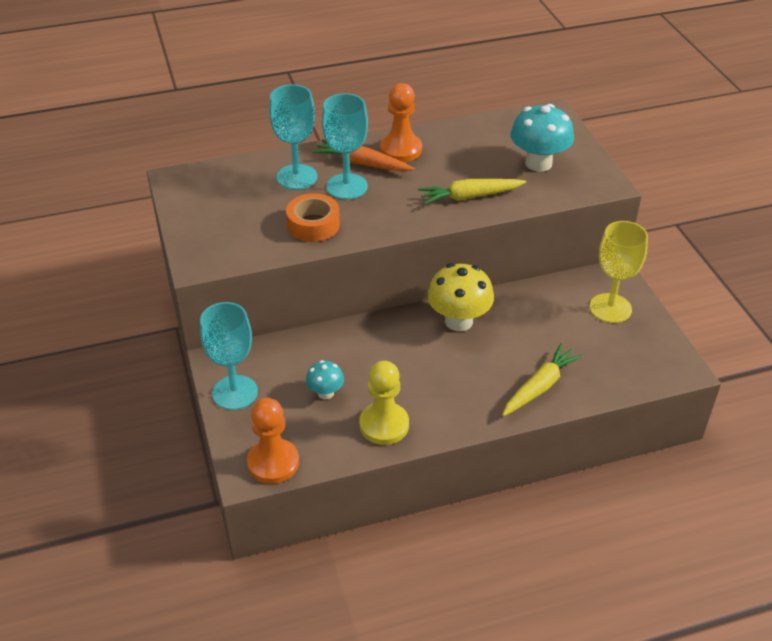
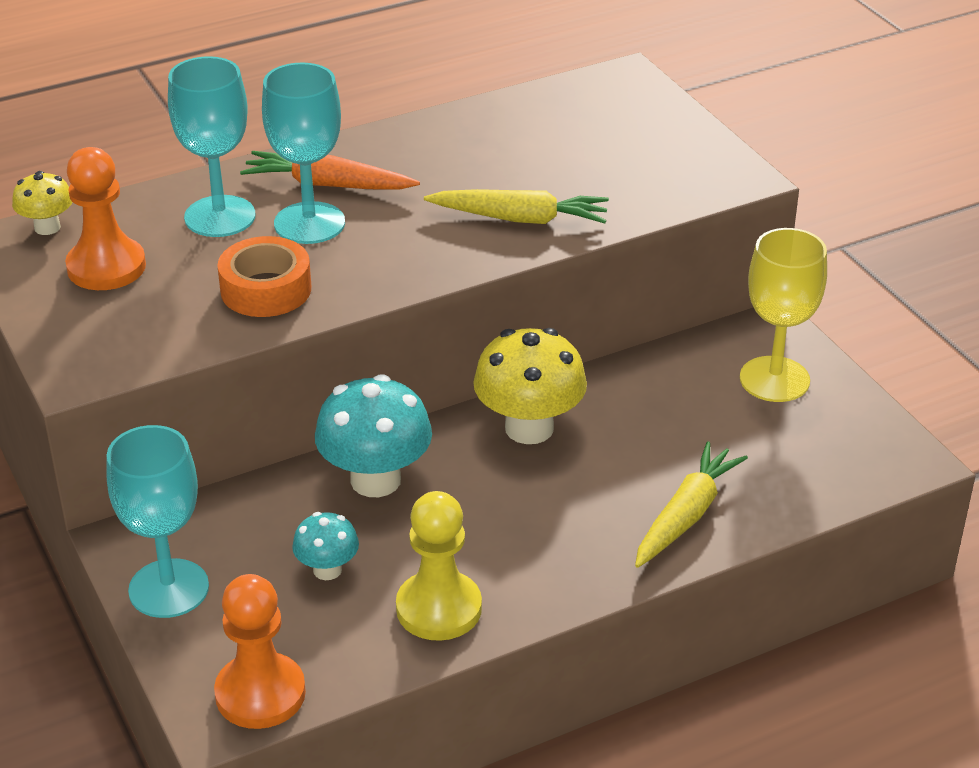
camera: 10 degrees left, 5 degrees down
orange pawn [380,83,422,162] -> orange pawn moved to [65,147,146,290]
yellow carrot [418,179,526,205] -> yellow carrot turned 150 degrees counterclockwise [424,189,609,224]
turquoise mushroom [510,104,574,172] -> turquoise mushroom moved to [315,374,432,497]
none -> yellow mushroom [12,171,72,235]

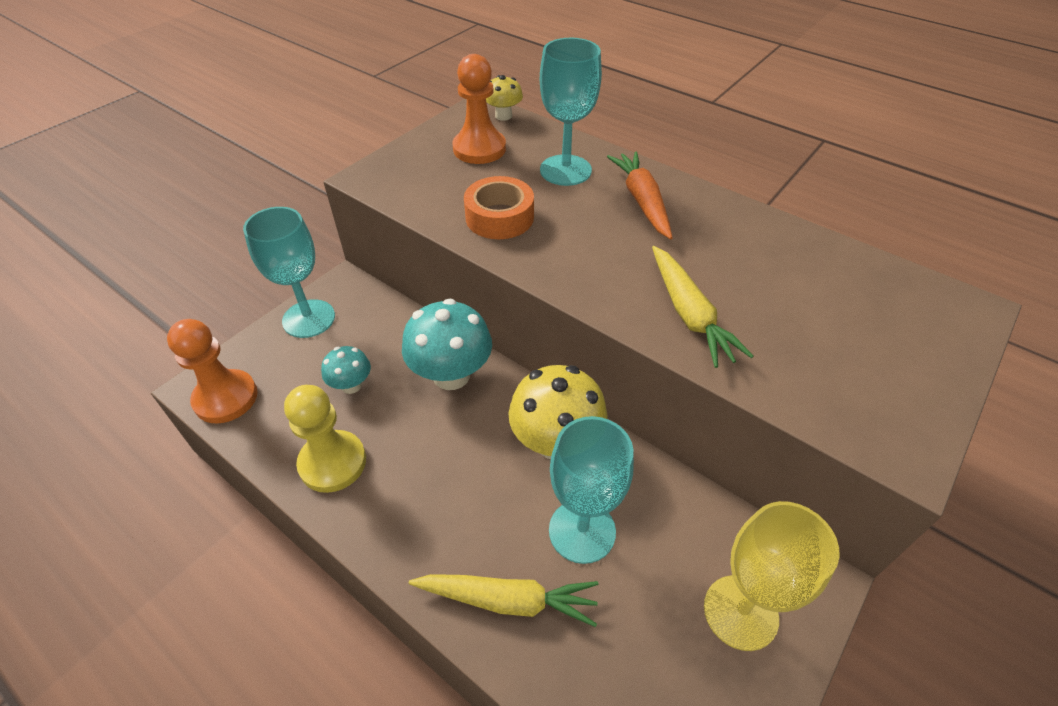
camera: 65 degrees right, 10 degrees up
turquoise goblet [262,63,345,244] -> turquoise goblet moved to [549,416,634,564]

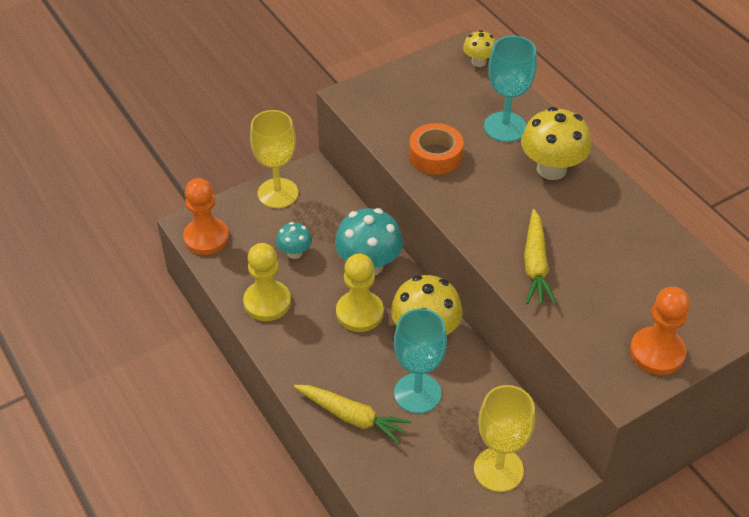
camera: 20 degrees right, 0 degrees up
turquoise goblet [243,207,335,338] -> yellow goblet [250,110,298,208]
orange pawn [452,54,506,164] -> orange pawn moved to [630,287,690,375]
orange carrot [607,152,673,239] -> yellow mushroom [521,107,591,180]
none -> yellow pawn [336,253,384,332]

